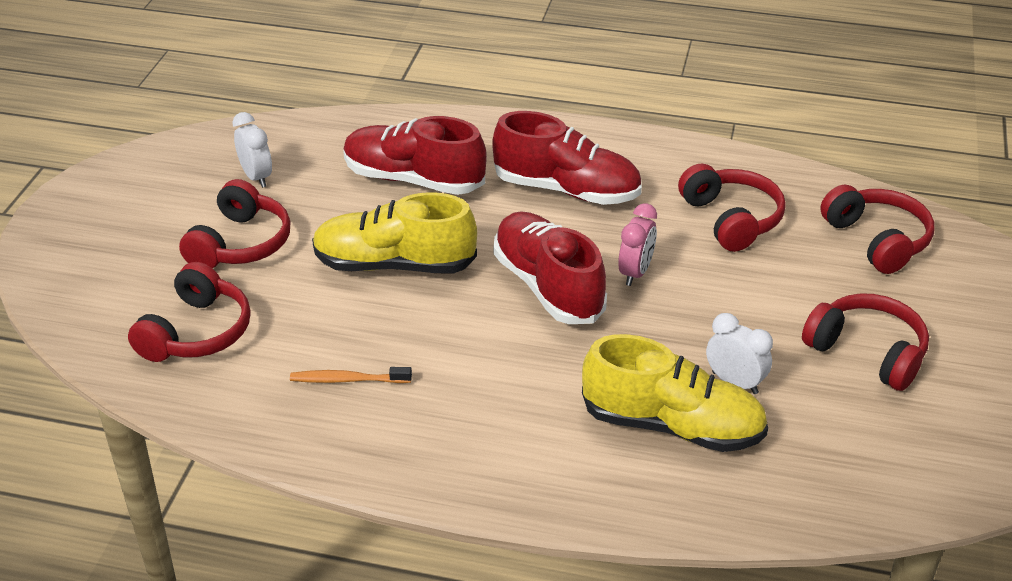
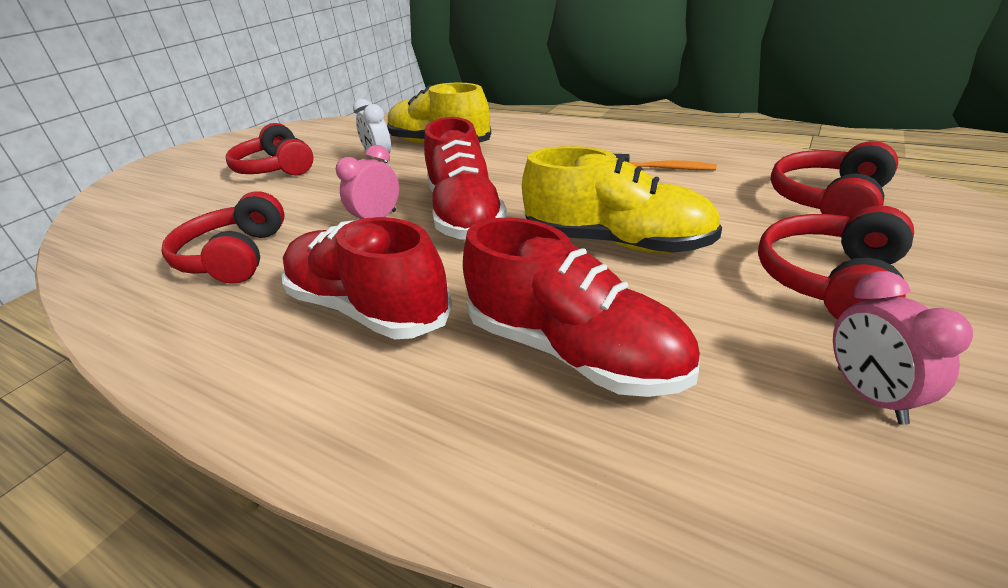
camera: 160 degrees left, 5 degrees down
white clock [232,112,272,188] -> pink clock [833,271,973,425]
red headphones [820,185,934,274] -> none

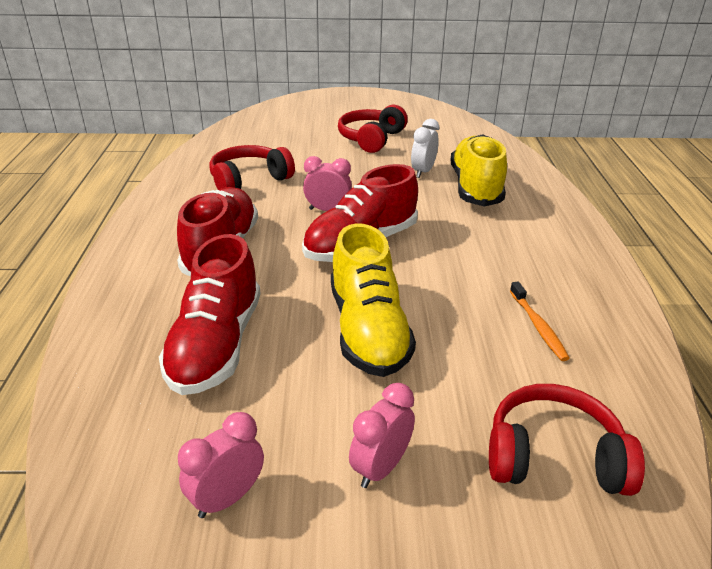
camera: 55 degrees right, 0 degrees up
red headphones [758,205,914,319] -> pink clock [349,383,415,488]

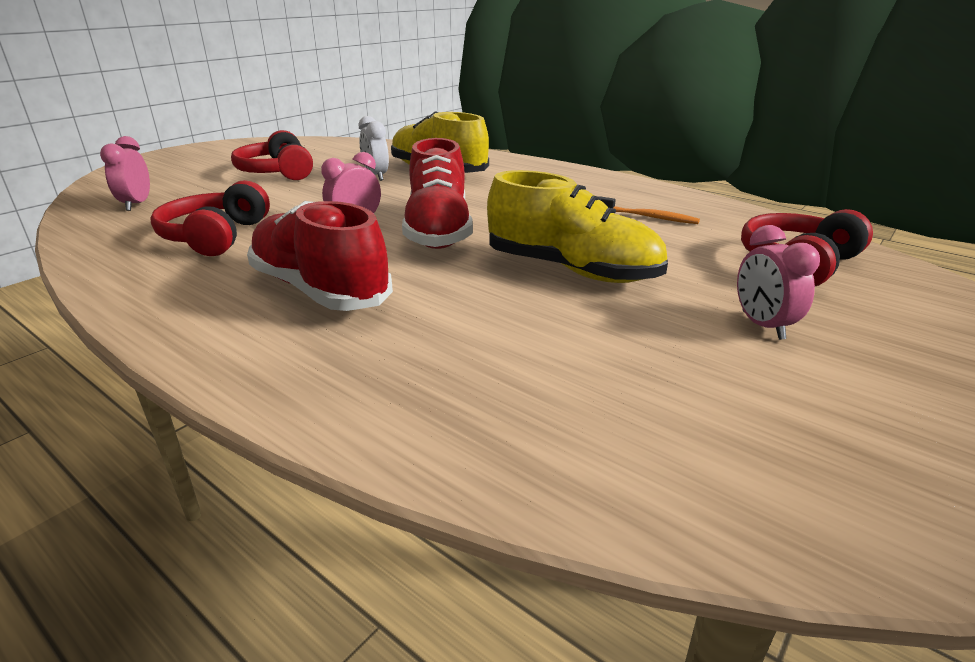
camera: 50 degrees left, 5 degrees down
red shoe [159,234,261,395] -> none
pink clock [178,412,264,518] -> pink clock moved to [100,136,150,211]

